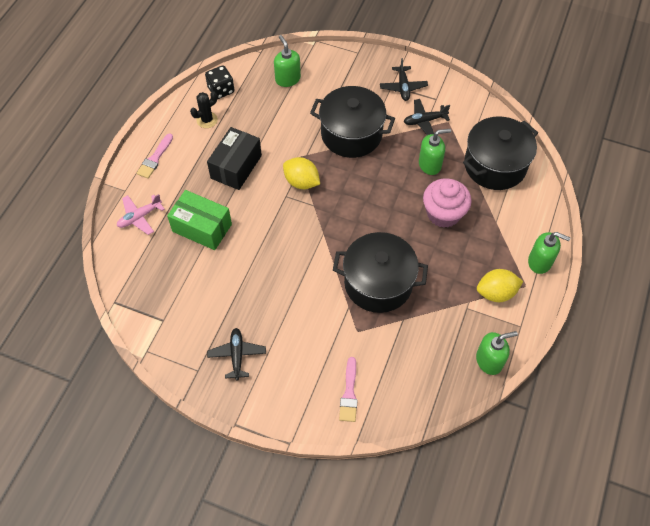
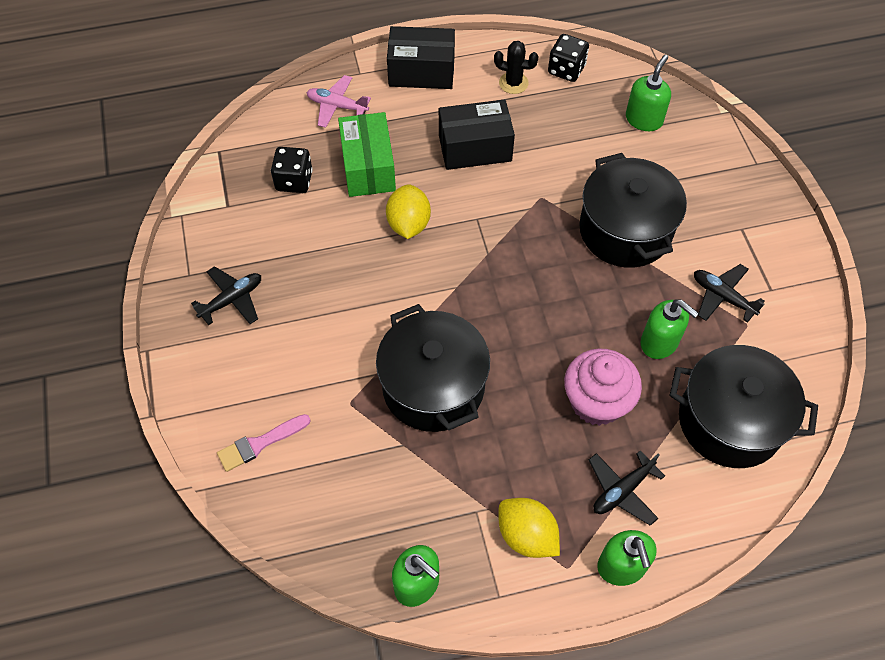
camera: 55 degrees right, 0 degrees up
pink brush [137,134,173,179] -> black box [387,26,455,89]
yellow lemon [283,157,320,189] -> yellow lemon moved to [386,184,431,239]
black plane [380,58,428,101] -> black plane moved to [589,450,665,526]
none -> black dice [271,147,313,193]

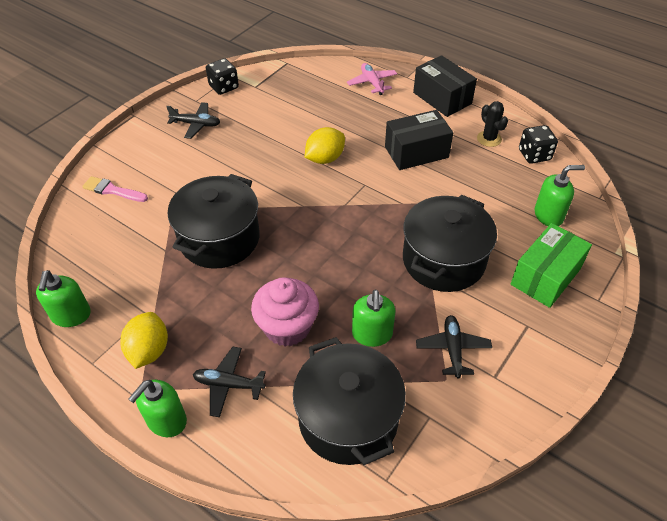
camera: 50 degrees right, 10 degrees down
black dice [271,147,313,193] -> black dice moved to [206,58,239,95]
green box [338,112,396,197] -> green box moved to [511,223,592,308]
black box [439,99,515,170] -> black box turned 60 degrees counterclockwise [385,110,453,170]

